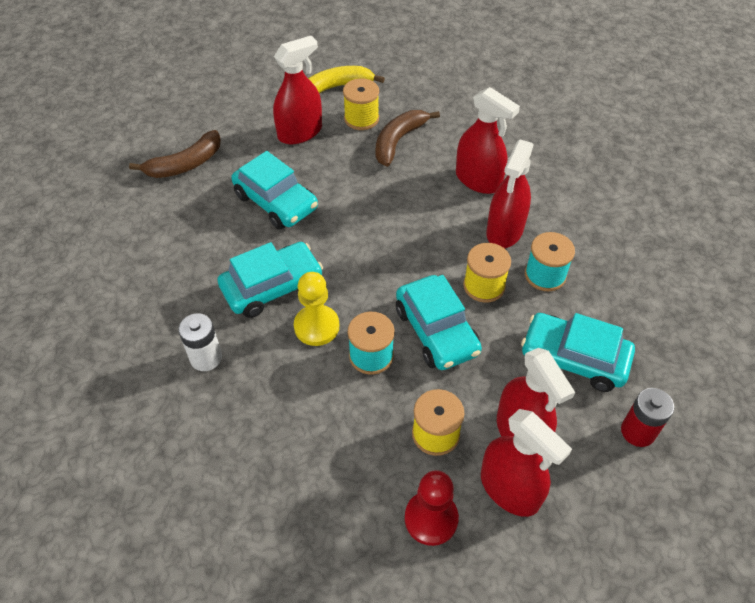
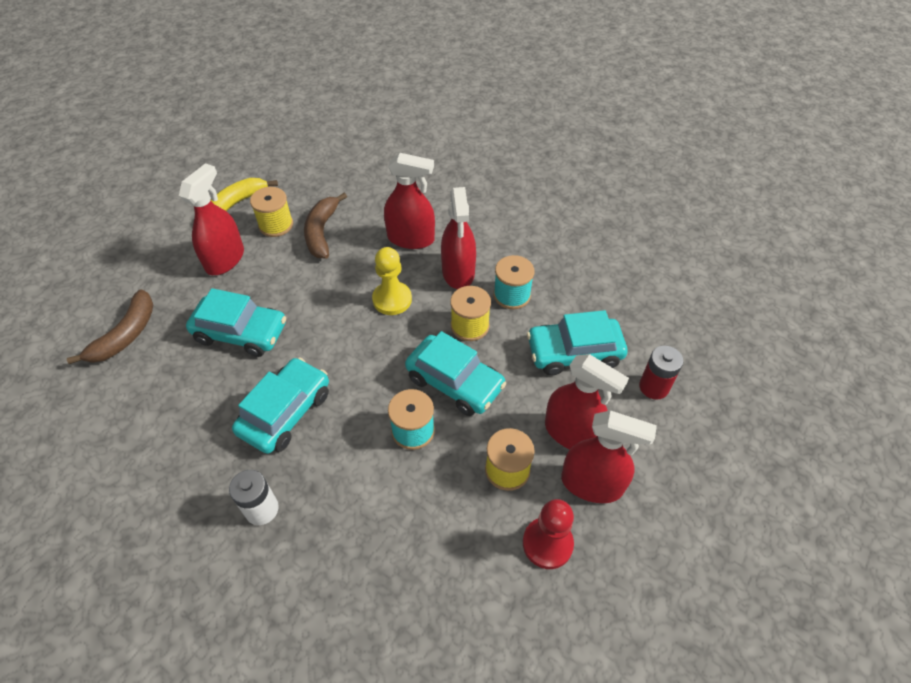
camera: 30 degrees left, 0 degrees up
yellow pawn [294,272,339,346] -> yellow pawn moved to [372,247,412,315]

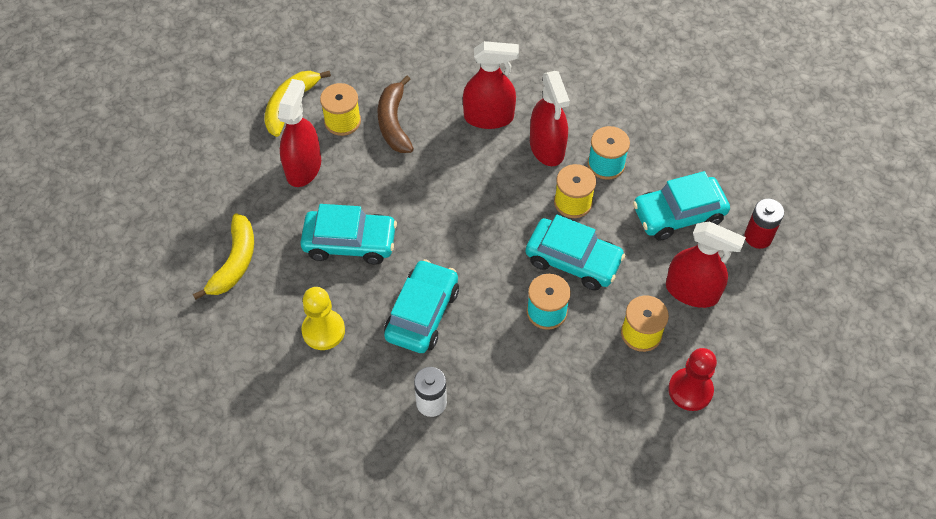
camera: 10 degrees left, 5 degrees up
brown banana [67,289,153,364] -> yellow banana [193,214,254,300]
yellow pawn [372,247,412,315] -> yellow pawn moved to [301,287,345,350]
red spray bottle [561,410,657,503] -> none

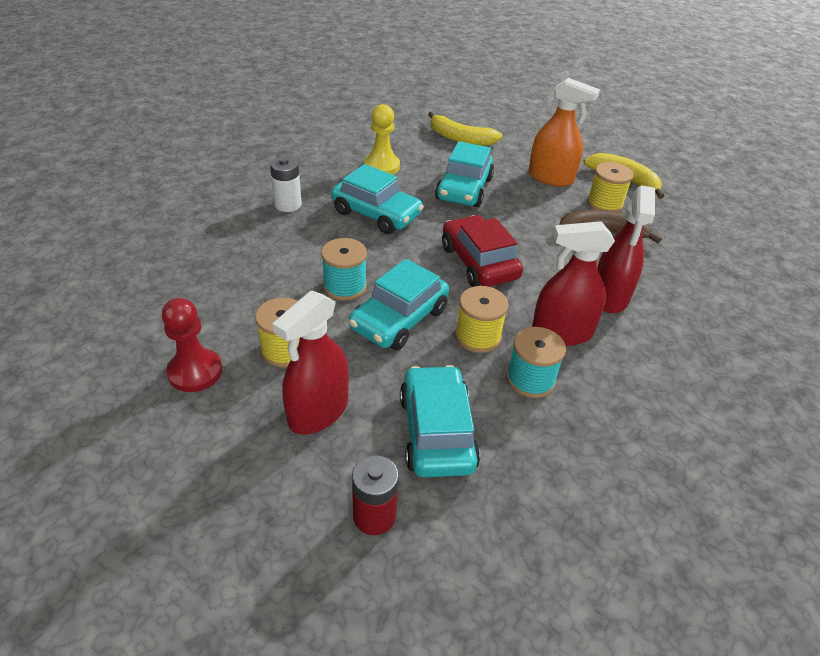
camera: 100 degrees right, 15 degrees down
red spray bottle [278,79,321,187] -> orange spray bottle [528,78,600,186]
none -> red car [442,215,523,287]

